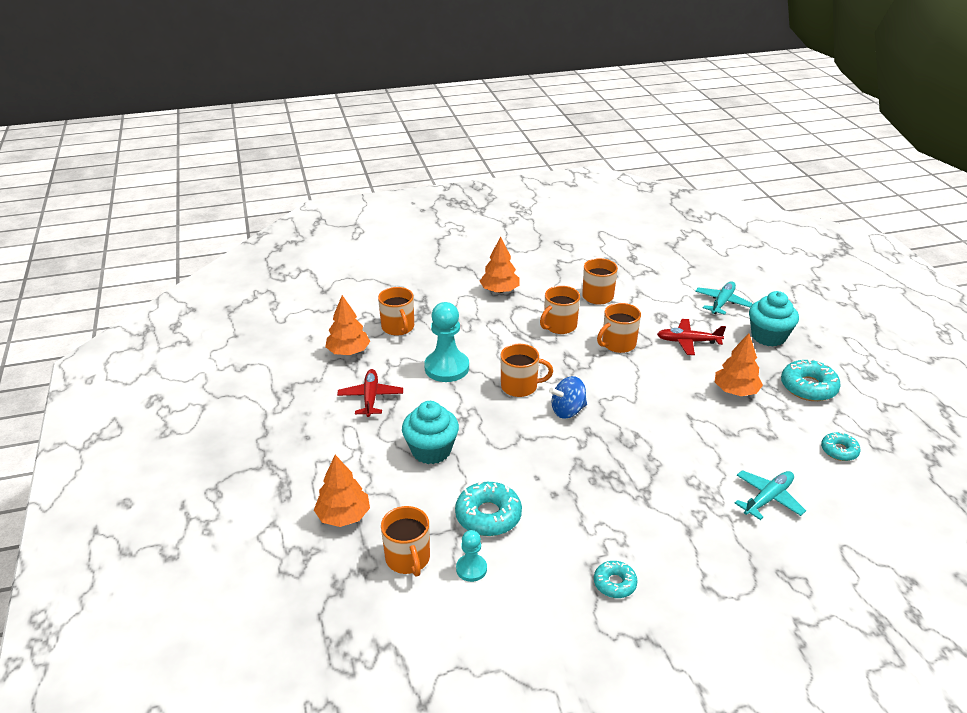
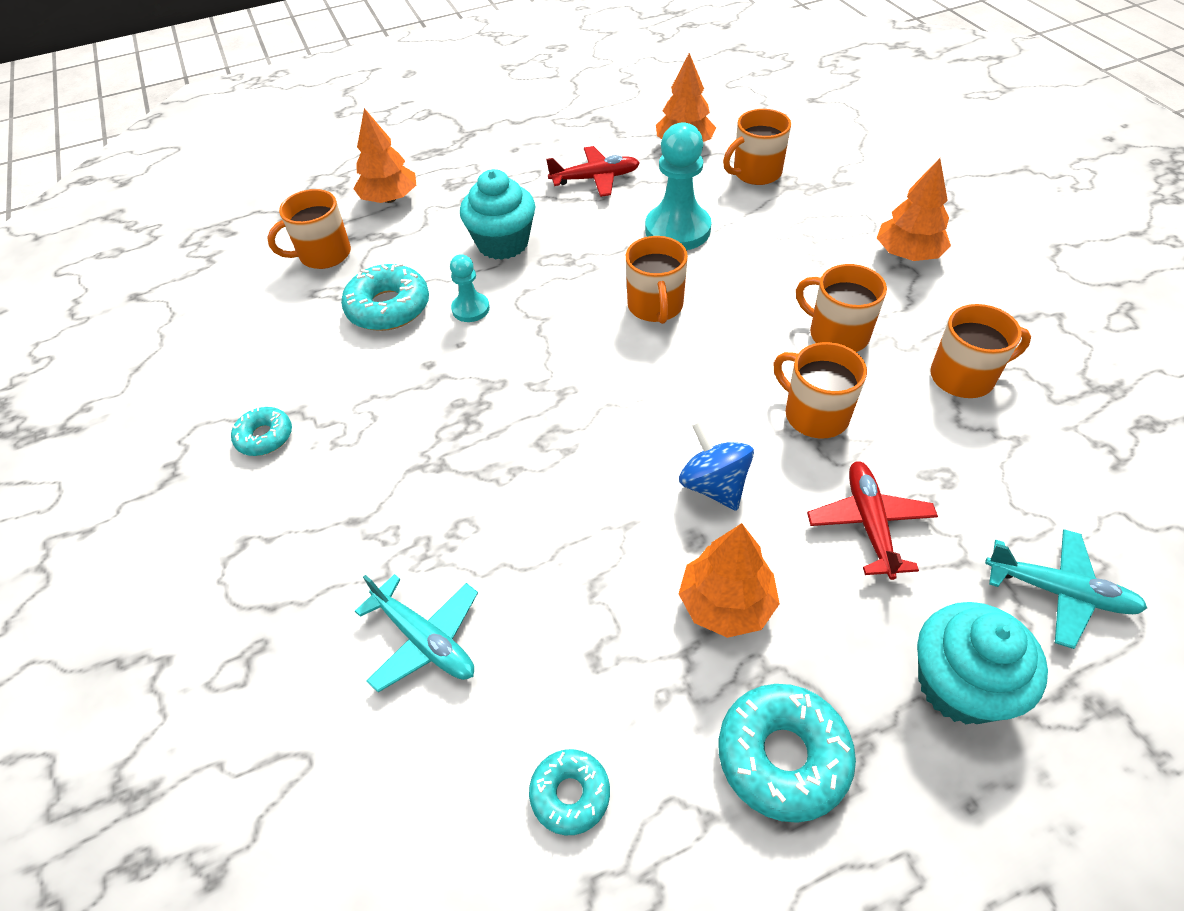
camera: 85 degrees right, 15 degrees up
turquoise pawn [456,530,487,582] -> turquoise pawn moved to [450,254,490,322]
blue spinning top [549,376,587,419] -> blue spinning top moved to [679,422,754,511]

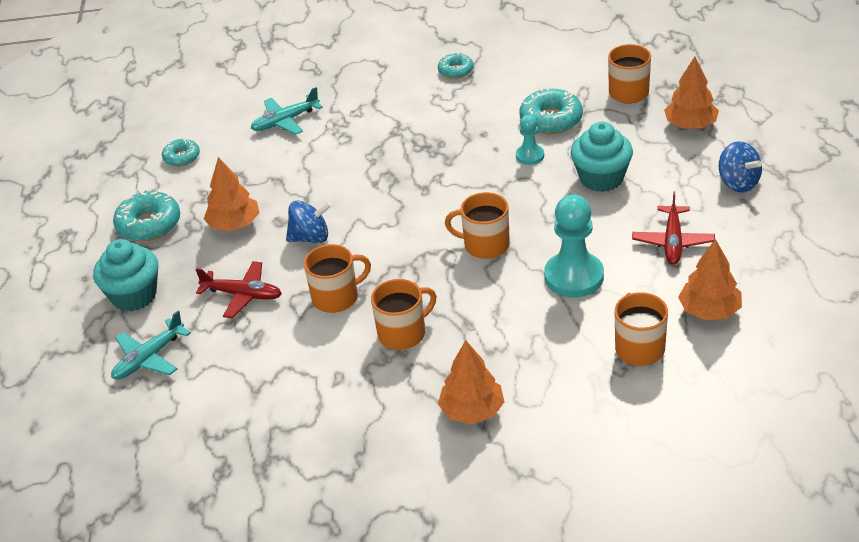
camera: 110 degrees right, 10 degrees down
orange mug [930,304,1031,398] -> none
none -> blue spinning top [719,141,762,193]

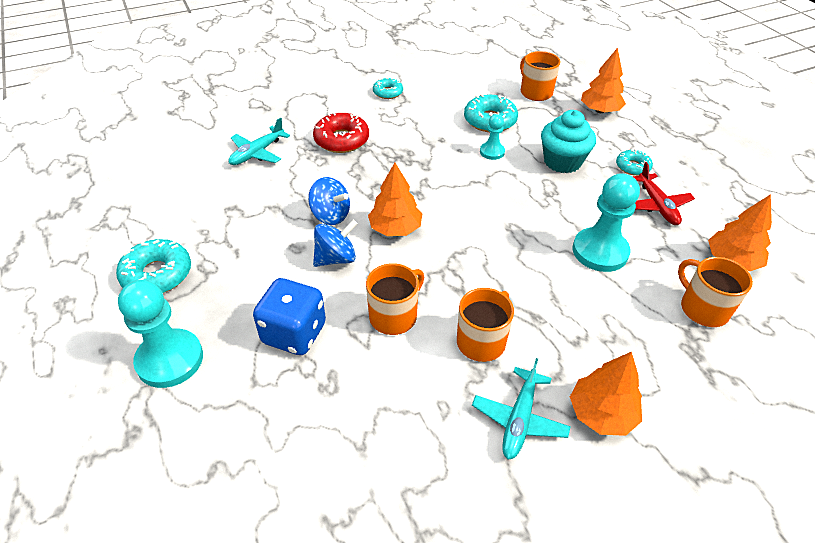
camera: 25 degrees left, 5 degrees up
turquoise cupcake [93,239,158,312] -> turquoise pawn [118,280,203,388]
turquoise plane [111,310,191,380] -> turquoise plane moved to [472,358,571,459]
turquoise donut [162,139,200,166] -> turquoise donut moved to [616,149,653,176]
red plane [195,261,282,319] -> blue dice [253,278,326,355]
orange tree [204,157,259,231] -> orange tree moved to [368,163,422,236]
orange mug [445,192,510,259] -> none
blue spinning top [719,141,762,193] -> blue spinning top moved to [308,177,350,225]
none -> red donut [313,112,369,153]

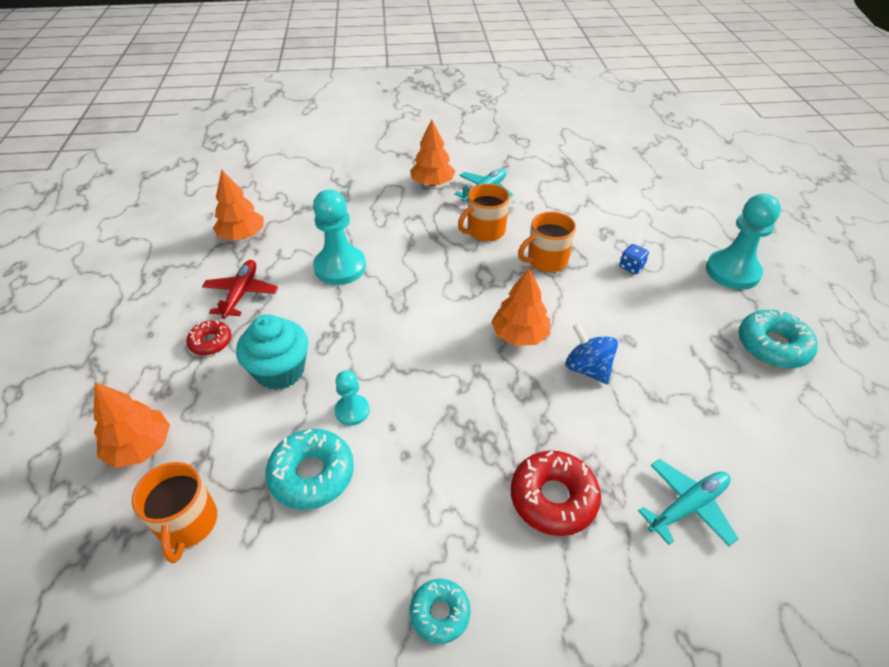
camera: 160 degrees left, 0 degrees up
blue dice [253,278,326,355] -> blue dice [619,244,649,274], size x0.47
blue spinning top [313,220,358,267] -> none
turquoise donut [616,149,653,176] -> red donut [186,320,232,355]
orange mug [678,257,753,327] -> none

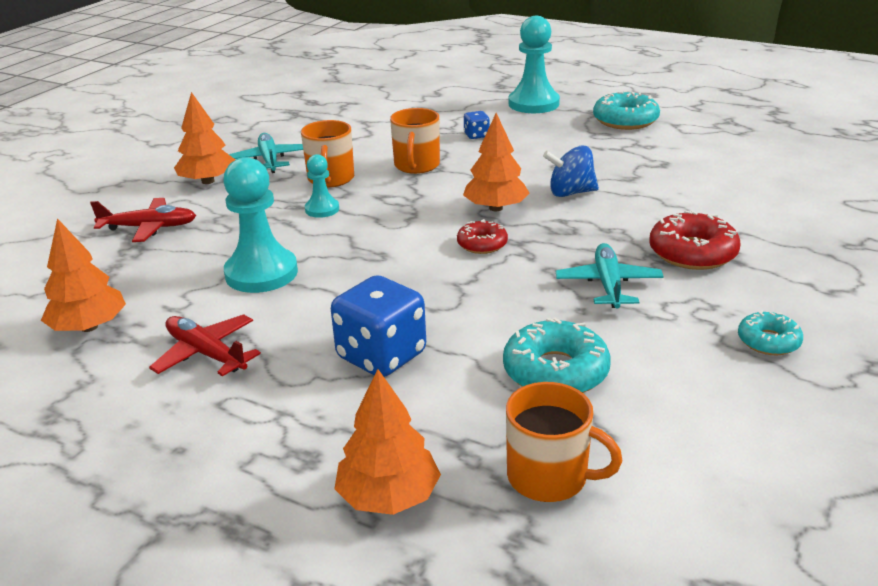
camera: 55 degrees left, 15 degrees down
red donut [186,320,232,355] -> red donut moved to [457,219,508,254]
turquoise cupcake [236,314,308,390] -> blue dice [331,275,426,377]
turquoise pawn [334,370,370,426] -> turquoise pawn moved to [305,154,339,218]
turquoise plane [638,459,738,546] -> turquoise plane moved to [556,243,664,309]
none -> red plane [90,198,196,242]

